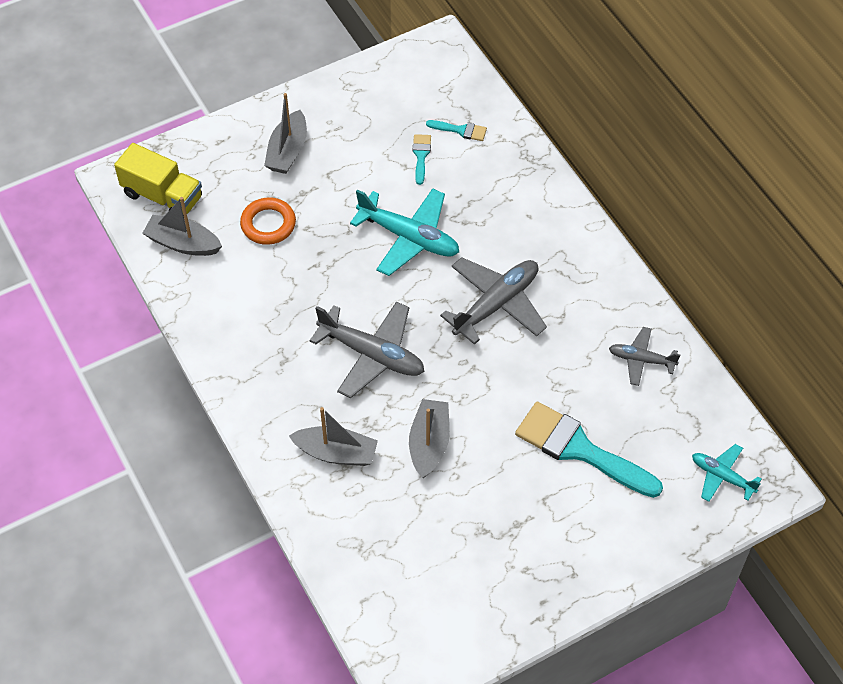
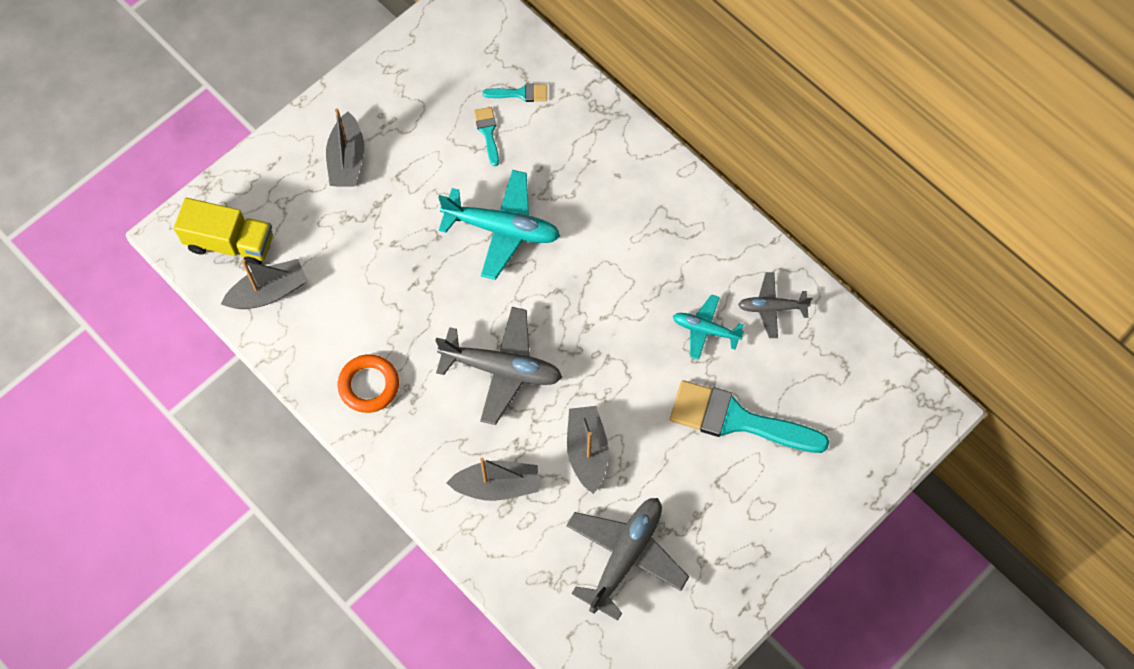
camera: 15 degrees left, 10 degrees up
grey boat [142,197,222,256] -> grey boat turned 150 degrees clockwise [221,259,308,309]
orange ring [240,197,296,245] -> orange ring moved to [338,354,399,413]
grey plane [440,257,547,345] -> grey plane moved to [566,498,689,621]
turquoise plane [692,444,761,502] -> turquoise plane moved to [673,294,744,360]

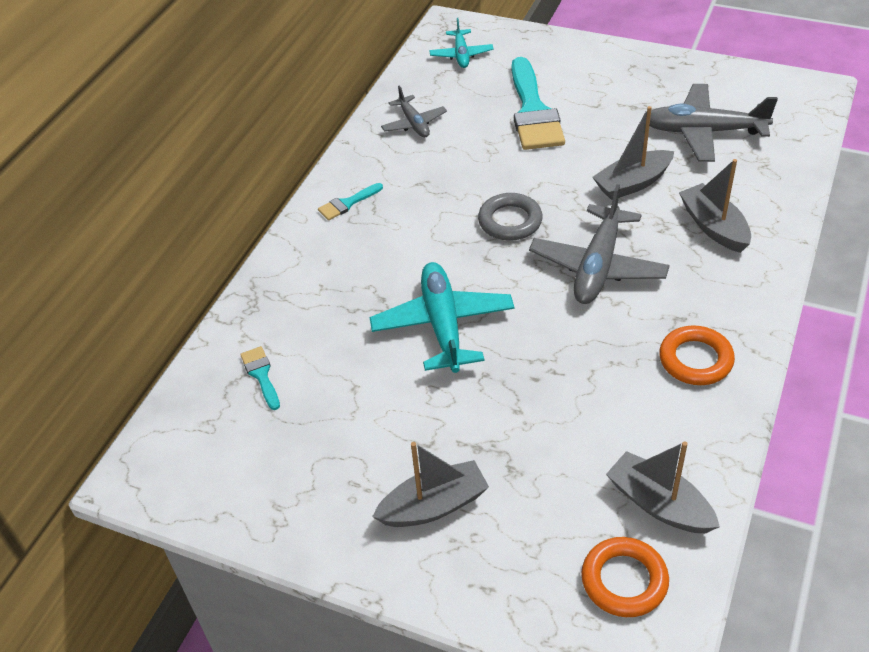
camera: 110 degrees left, 20 degrees down
yellow truck [174,198,273,265] -> orange ring [581,537,669,617]
grey plane [435,307,562,425] -> grey plane turned 150 degrees counterclockwise [529,184,670,304]
turquoise brush [474,107,499,166] -> turquoise brush moved to [318,183,383,220]
turquoise plane [673,294,744,360] -> turquoise plane moved to [429,18,494,68]
none -> grey ring [478,193,543,241]

